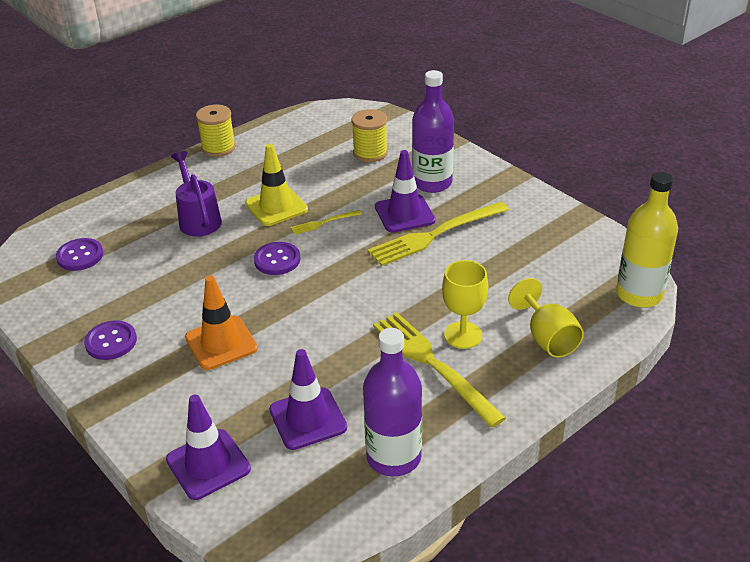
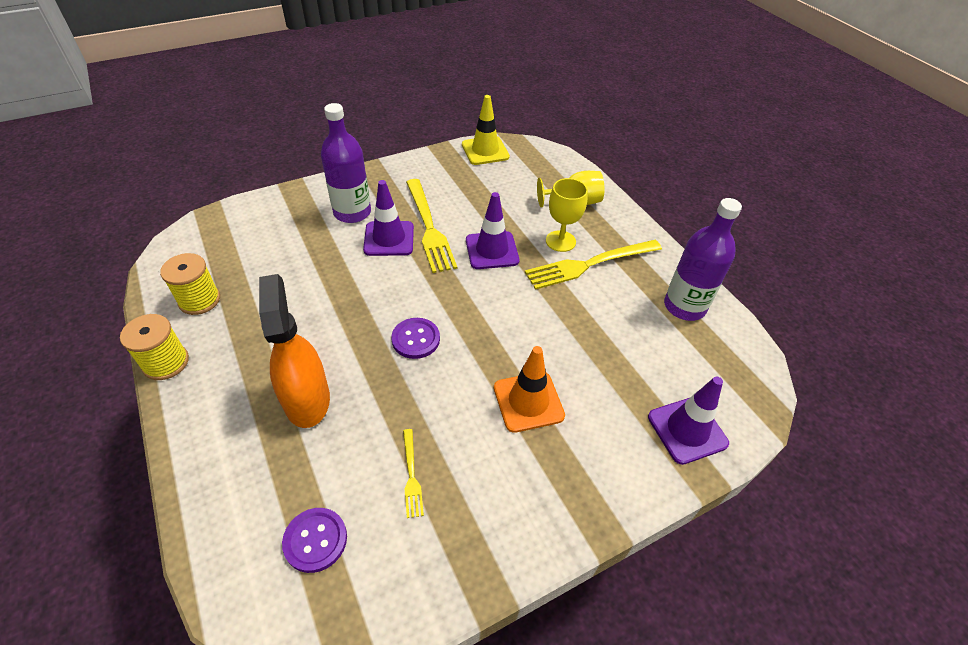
camera: 80 degrees left, 10 degrees up
purple button [84,321,137,360] -> none
purple watering can [171,151,222,237] -> orange spray bottle [259,274,330,428]
yellow traffic cone [245,144,308,226] -> yellow traffic cone moved to [462,95,510,165]
purple traffic cone [269,349,347,450] -> purple traffic cone moved to [466,192,520,269]
yellow fork [291,210,362,235] -> yellow fork moved to [403,429,424,518]
yellow spool [351,109,388,162] -> yellow spool moved to [160,253,220,315]
yellow bottle [616,172,678,308] -> none

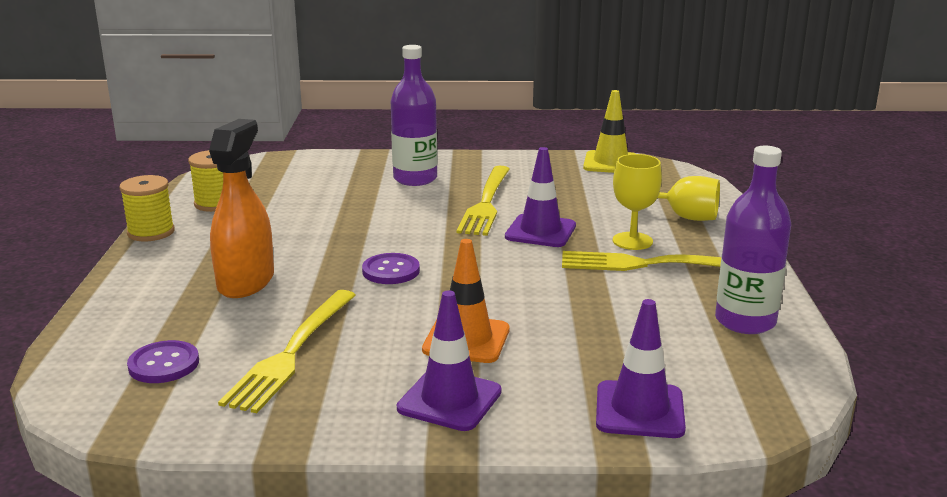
camera: 30 degrees right, 25 degrees down
purple traffic cone [363,180,414,256] -> purple traffic cone moved to [397,290,502,431]
yellow fork [403,429,424,518] -> yellow fork [218,290,356,413], size x2.10

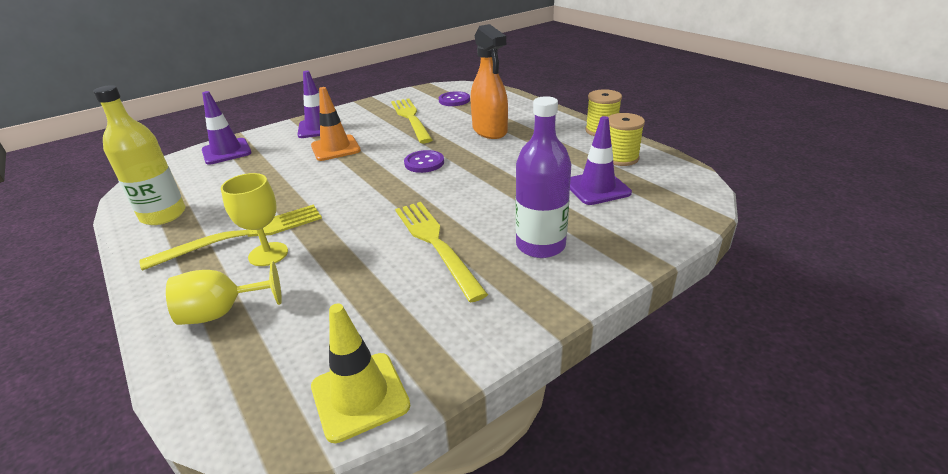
camera: 145 degrees right, 10 degrees up
purple traffic cone [505,147,576,247] -> purple traffic cone moved to [570,116,632,205]
purple bottle [715,146,791,334] -> yellow bottle [93,85,185,225]

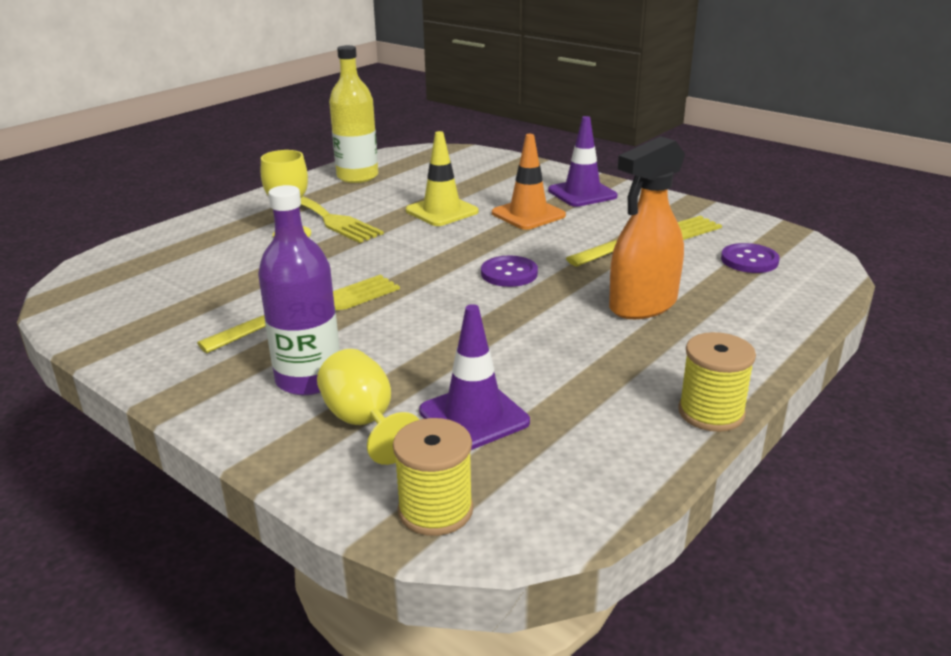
camera: 75 degrees right, 5 degrees down
yellow goblet [166,261,282,325] -> yellow goblet moved to [317,349,419,465]
purple traffic cone [202,91,252,165] -> none
yellow traffic cone [311,304,410,443] -> yellow traffic cone moved to [406,131,479,226]
yellow spool [609,113,645,166] -> yellow spool moved to [393,418,473,536]

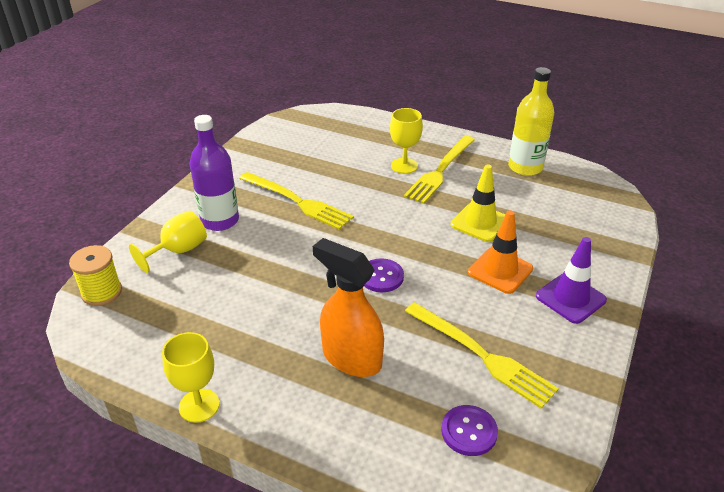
camera: 75 degrees right, 10 degrees up
purple traffic cone [419,304,530,450] -> none
yellow spool [678,332,756,432] -> yellow goblet [162,332,220,423]

